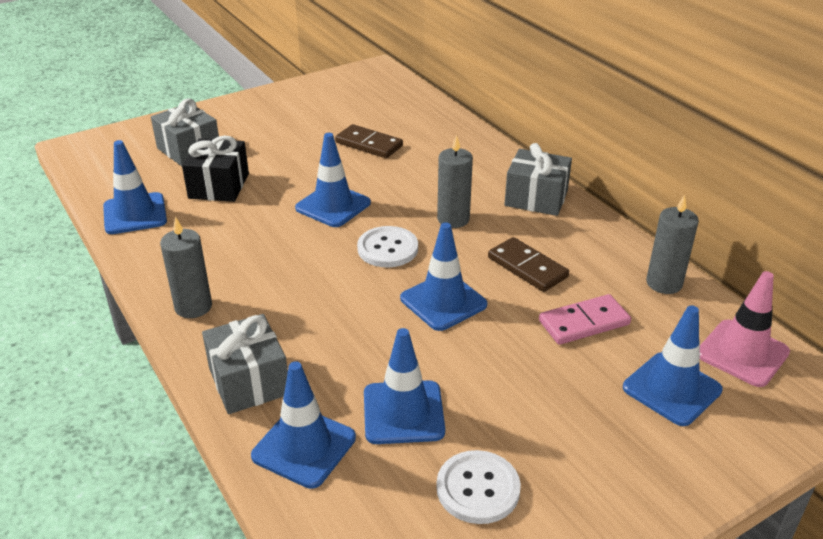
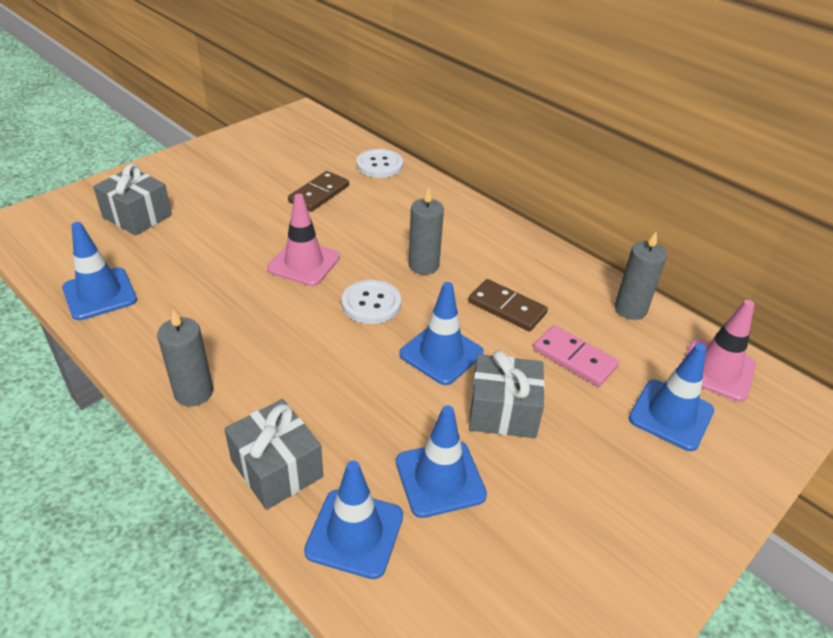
camera: 15 degrees left, 5 degrees up
black gift [182,136,249,202] -> none
blue traffic cone [295,133,371,227] -> pink traffic cone [267,194,340,286]
brown domino [335,124,403,158] -> brown domino turned 75 degrees counterclockwise [288,171,349,212]
white button [436,450,521,524] -> white button moved to [356,149,403,178]
grey gift [504,143,572,216] -> grey gift moved to [469,350,545,438]
pink domino [539,294,631,345] -> pink domino turned 75 degrees clockwise [533,325,619,387]

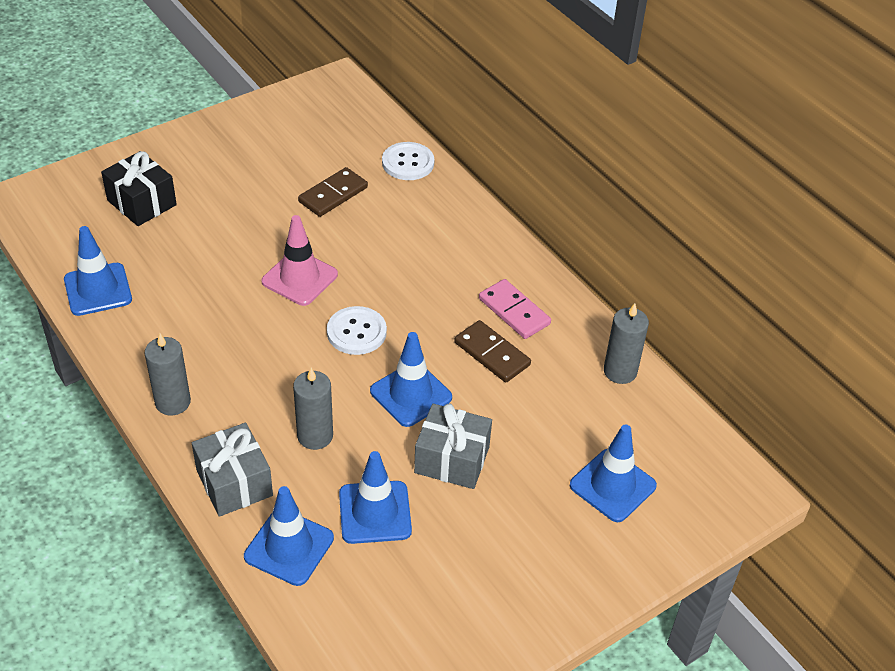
camera: 10 degrees right, 5 degrees up
grey gift [93,164,172,236] -> black gift [101,151,177,226]
grey candle [408,188,444,275] -> grey candle moved to [293,368,333,450]
pink domino [533,325,619,387] -> pink domino moved to [479,279,551,339]
pink traffic cone [686,300,756,402] -> none

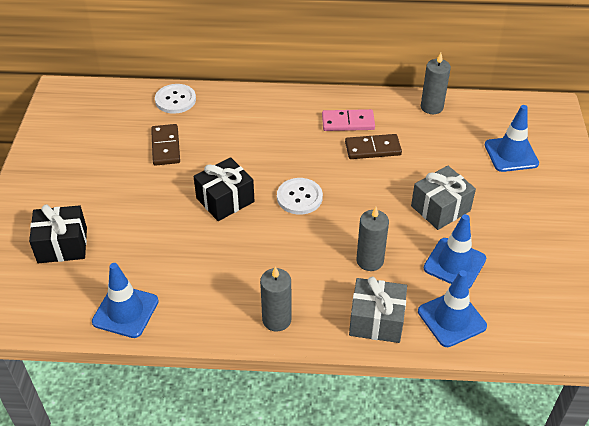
camera: 50 degrees left, 0 degrees up
pink traffic cone [262,215,338,306] -> black gift [193,157,254,221]
blue traffic cone [370,332,452,427] -> none

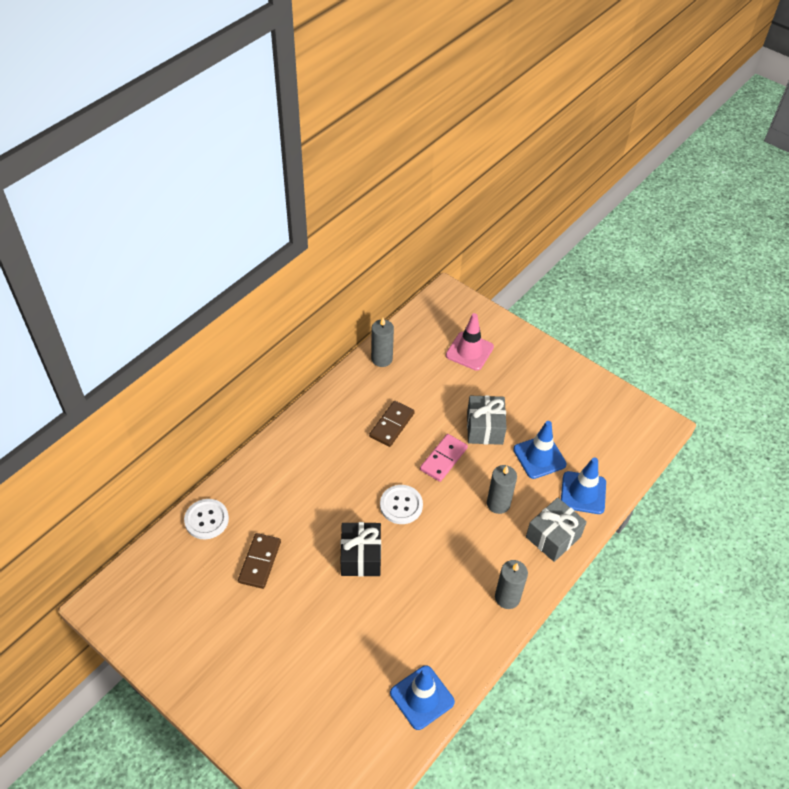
camera: 55 degrees left, 5 degrees up
black gift [29,204,87,263] -> none
brown domino [151,124,180,166] -> brown domino turned 75 degrees clockwise [238,533,281,589]
pink domino [322,109,375,131] -> pink domino moved to [420,434,468,482]
blue traffic cone [485,105,539,172] -> pink traffic cone [446,313,494,371]

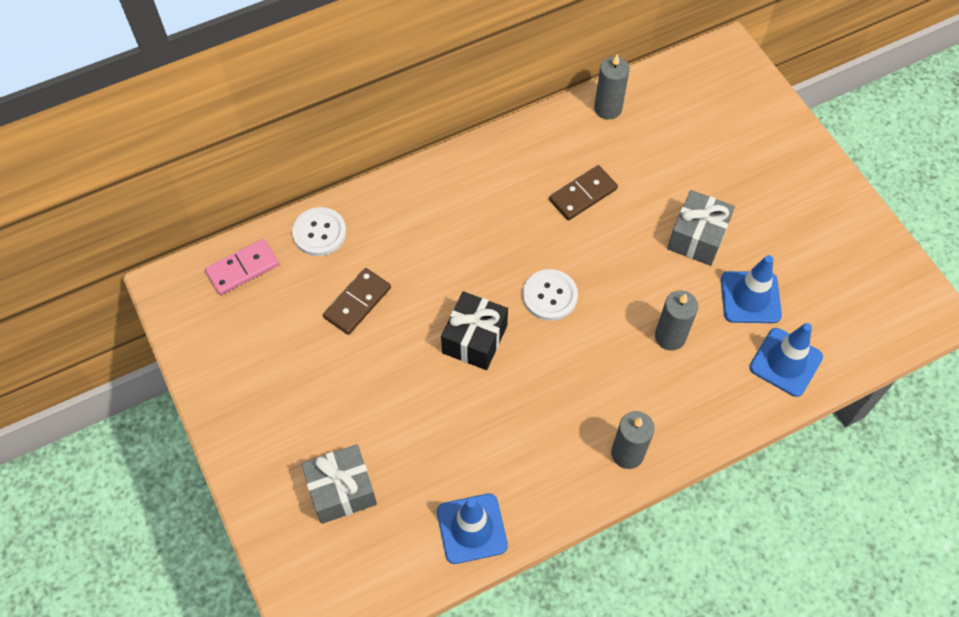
camera: 25 degrees right, 10 degrees up
pink domino [420,434,468,482] -> pink domino moved to [205,239,279,295]
pink traffic cone [446,313,494,371] -> none
grey gift [526,498,587,562] -> grey gift moved to [301,444,377,524]

